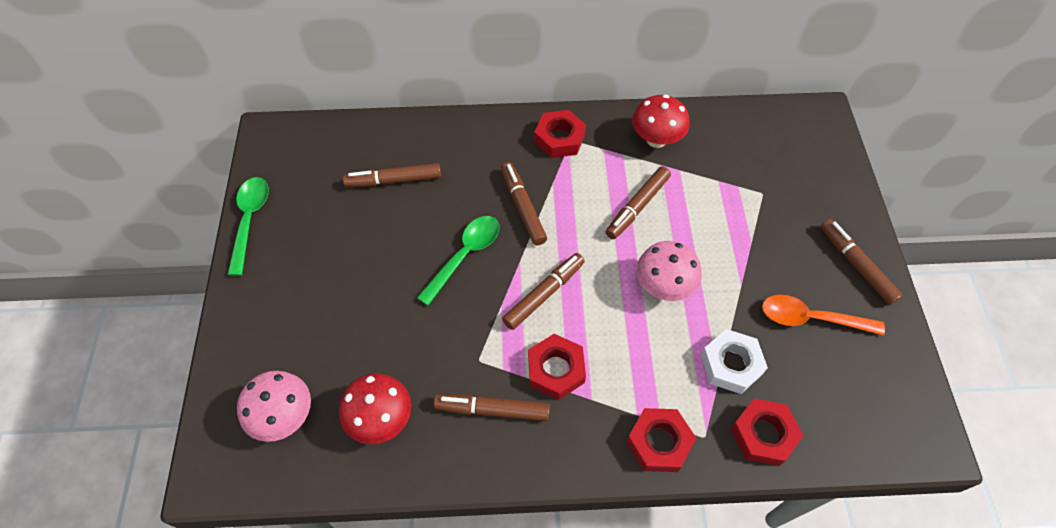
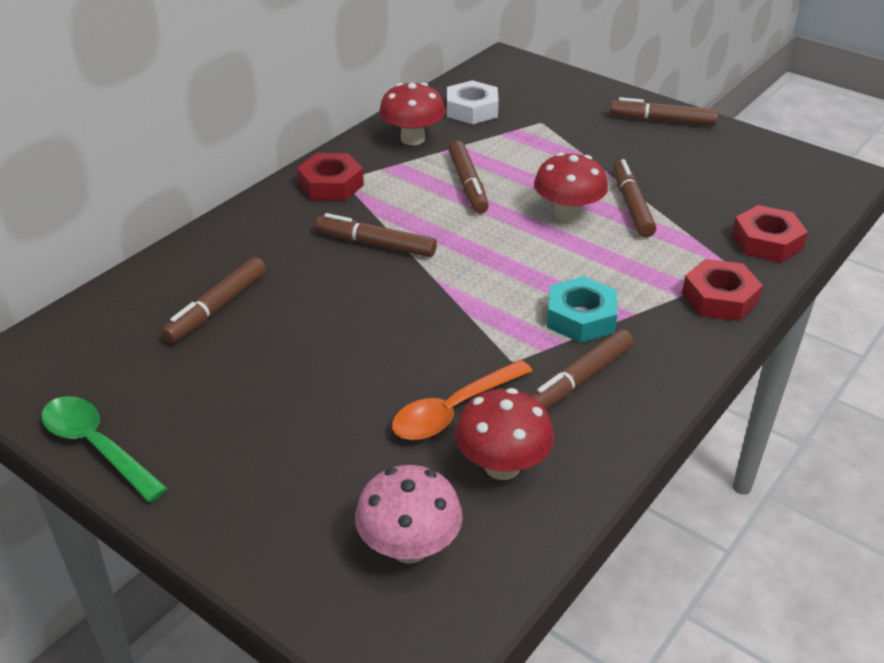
camera: 50 degrees left, 20 degrees down
green spoon [417,216,499,306] -> none
brown marker [502,253,585,330] -> brown marker moved to [613,159,656,238]
red nut [528,334,586,400] -> turquoise nut [547,276,618,343]
pink mushroom [637,241,702,301] -> red mushroom [534,152,608,222]
white nut [701,329,768,394] -> white nut moved to [447,80,499,124]
orange spoon [762,295,885,335] -> orange spoon moved to [392,360,532,440]

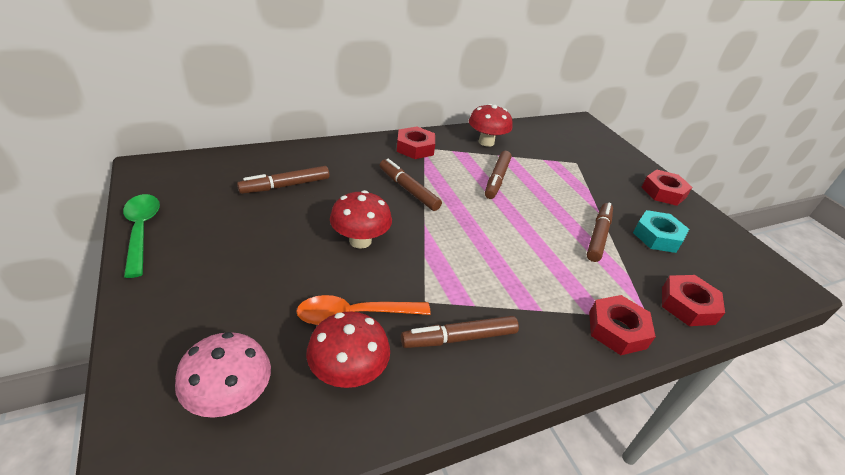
camera: 25 degrees right, 0 degrees up
white nut [447,80,499,124] -> none
red mushroom [534,152,608,222] -> red mushroom moved to [330,190,392,249]
turquoise nut [547,276,618,343] -> turquoise nut moved to [633,210,689,253]
brown marker [610,97,718,126] -> red nut [642,170,692,206]

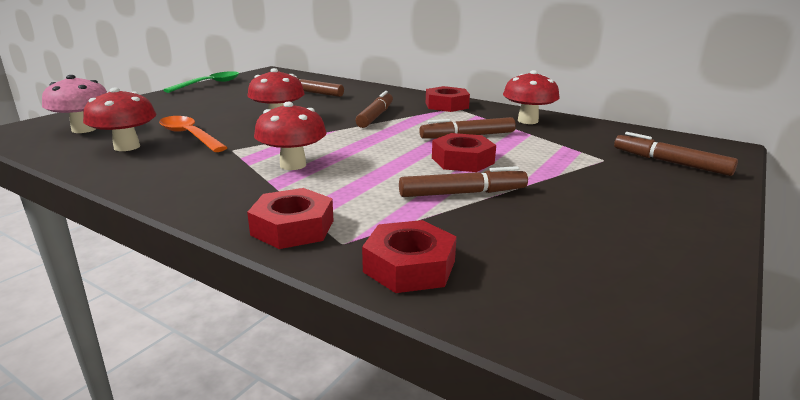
camera: 60 degrees right, 15 degrees down
brown marker [401,316,519,348] -> brown marker moved to [614,132,738,176]
turquoise nut [633,210,689,253] -> none
red nut [642,170,692,206] -> red nut moved to [432,133,496,172]
none -> red mushroom [254,102,326,170]

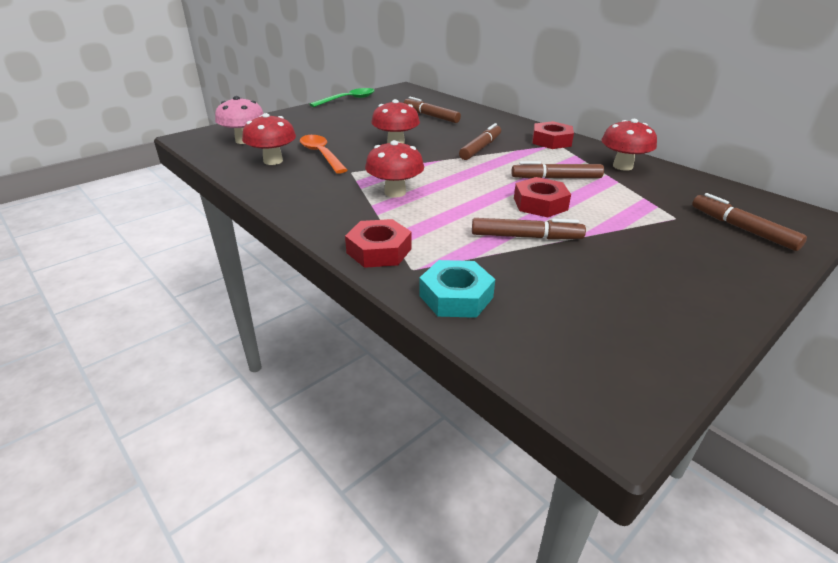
camera: 15 degrees right, 10 degrees up
red nut [362,220,457,293] -> turquoise nut [419,260,495,318]

